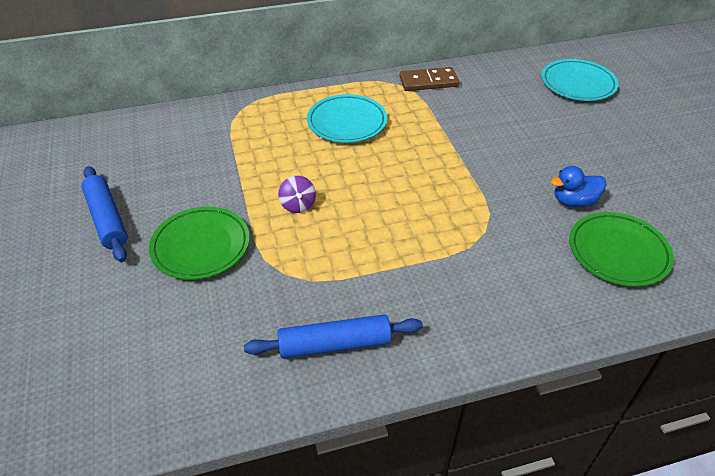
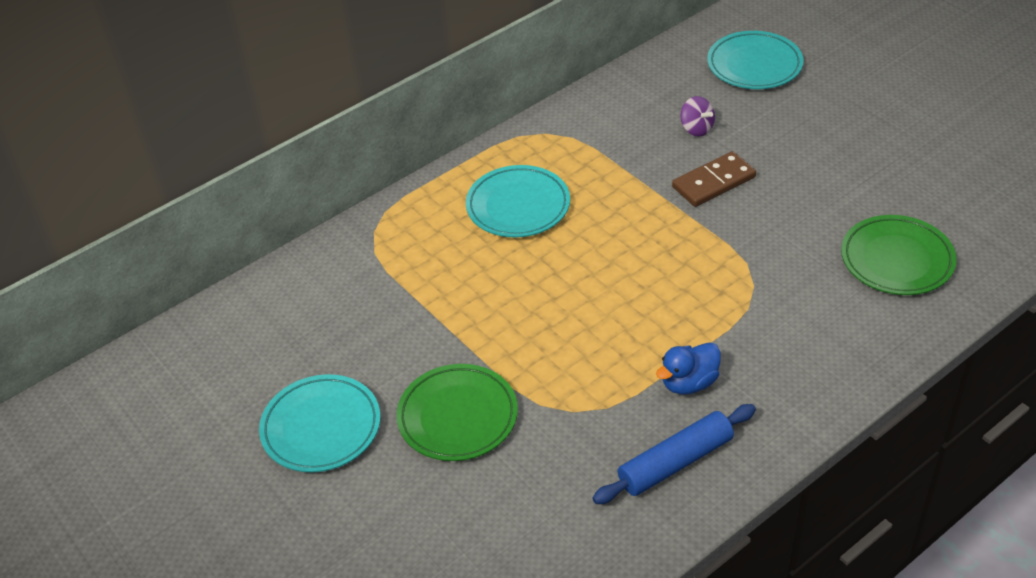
camera: 20 degrees left, 0 degrees up
blue rolling pin [82,166,128,262] -> turquoise plate [259,374,380,472]
purple spinning top [278,176,316,213] -> purple spinning top moved to [680,96,715,137]
brown domino [399,67,459,91] -> brown domino moved to [672,151,756,207]
blue duck [551,166,606,207] -> blue duck moved to [656,342,721,394]

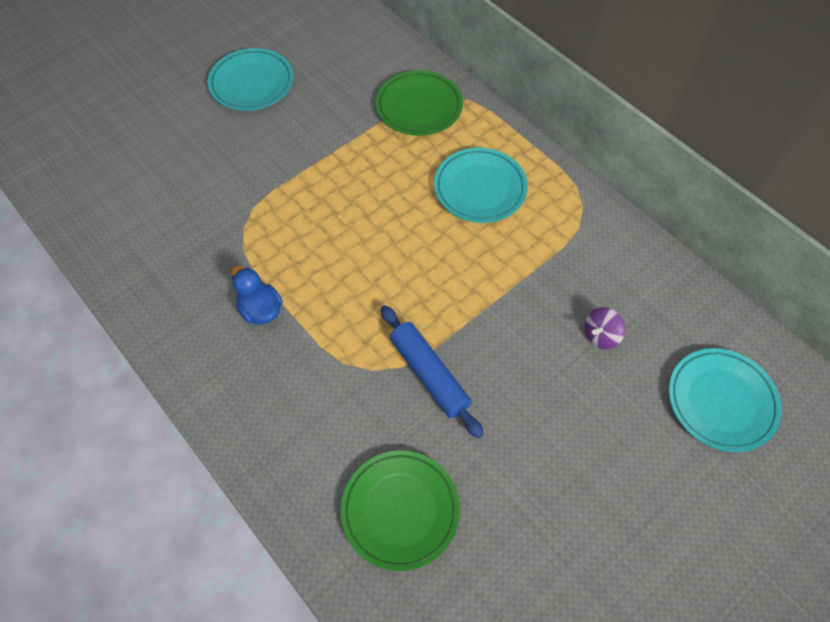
camera: 85 degrees right, 15 degrees up
green plate [397,364,518,461] -> green plate moved to [376,70,463,136]
blue rolling pin [592,404,756,504] -> blue rolling pin moved to [380,305,484,439]
brown domino [672,151,756,207] -> none

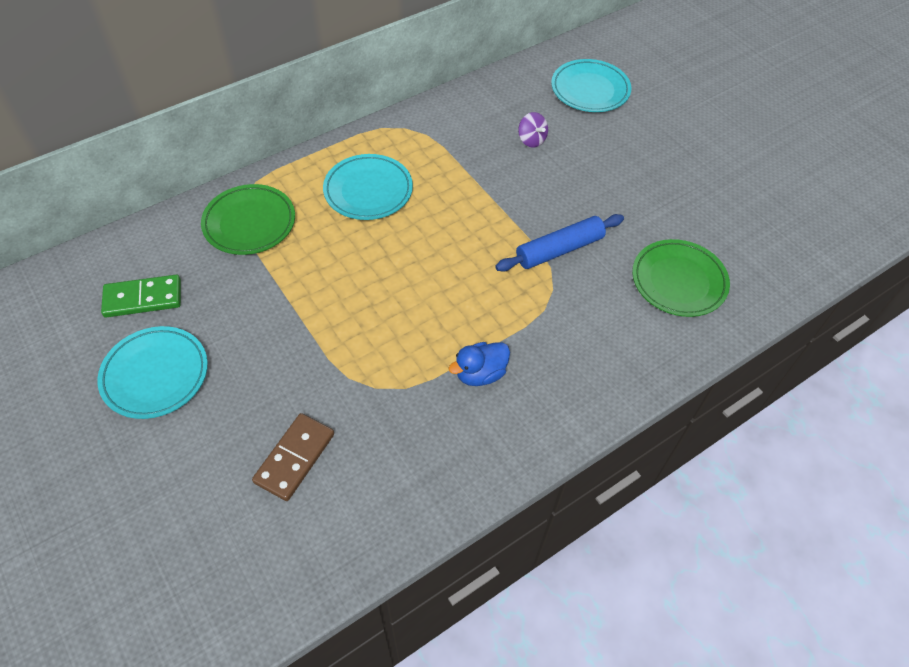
camera: 85 degrees left, 5 degrees down
none -> green domino [101,275,181,318]
none -> brown domino [252,413,334,501]

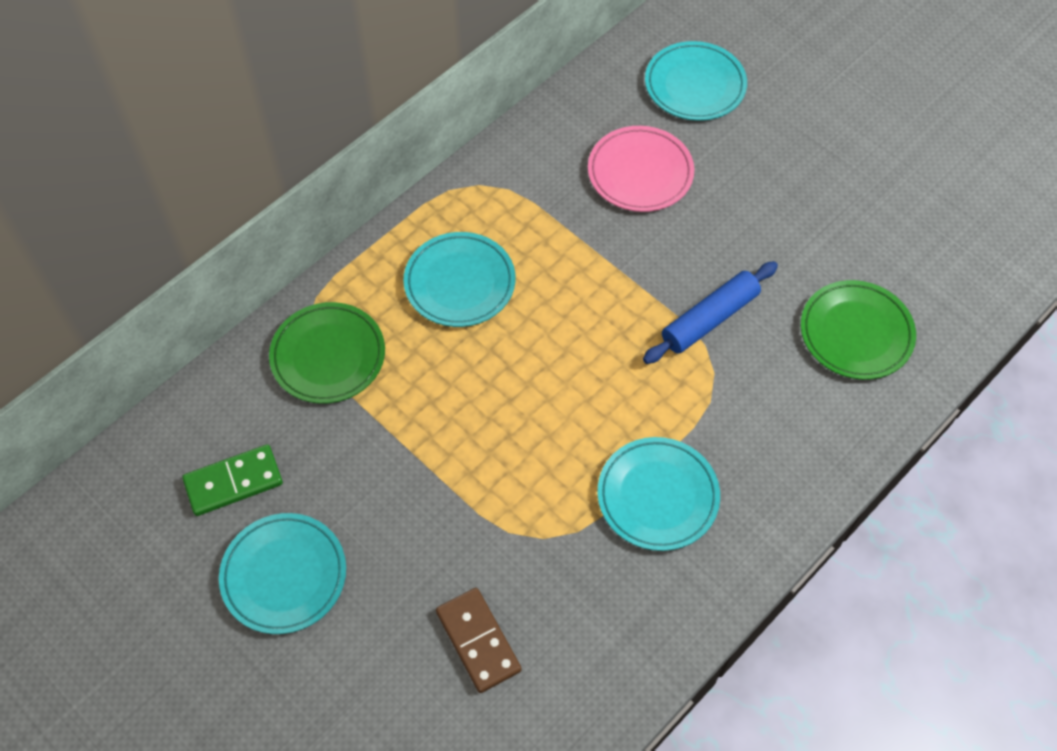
camera: 10 degrees left, 5 degrees up
brown domino [252,413,334,501] -> brown domino turned 45 degrees counterclockwise [436,588,521,693]
blue duck [448,342,510,386] -> turquoise plate [597,437,720,551]
purple spinning top [518,112,548,147] -> pink plate [588,126,694,212]

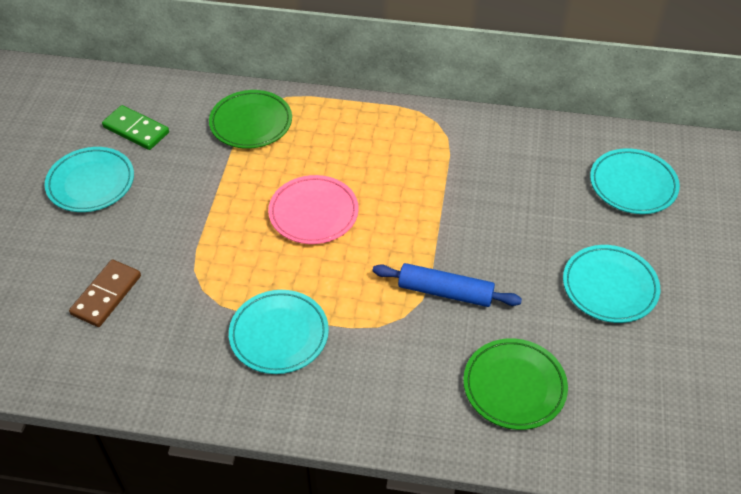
camera: 55 degrees right, 10 degrees down
turquoise plate [403,232,515,327] -> turquoise plate moved to [563,245,660,323]
pink plate [588,126,694,212] -> pink plate moved to [268,175,359,244]

